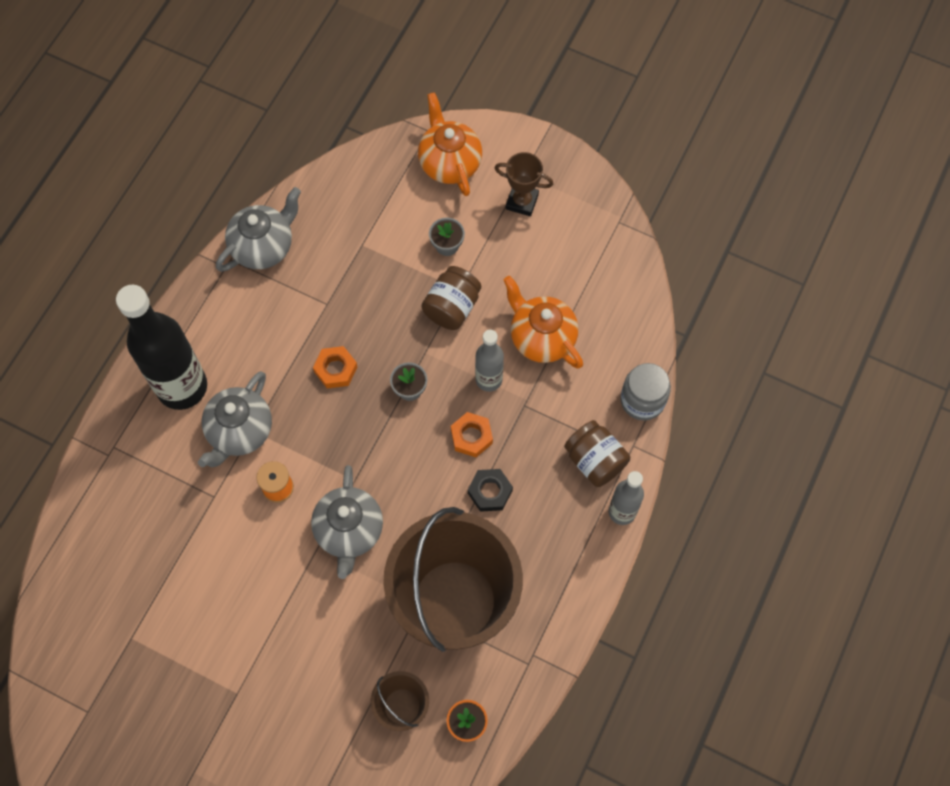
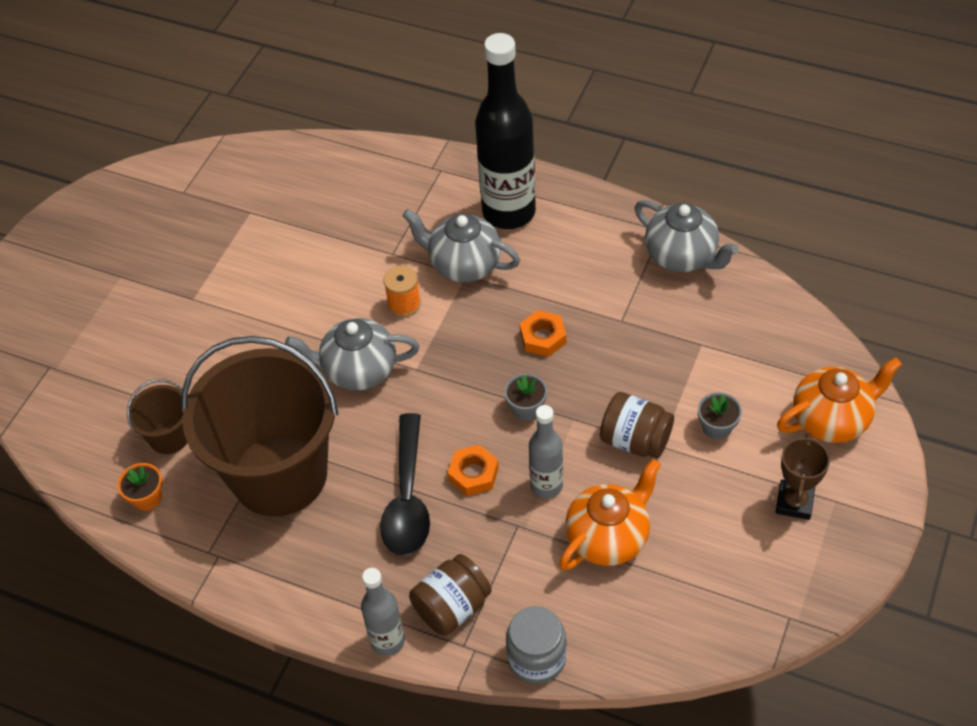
camera: 90 degrees right, 15 degrees down
black nut [468,469,513,512] -> black spoon [380,413,430,556]

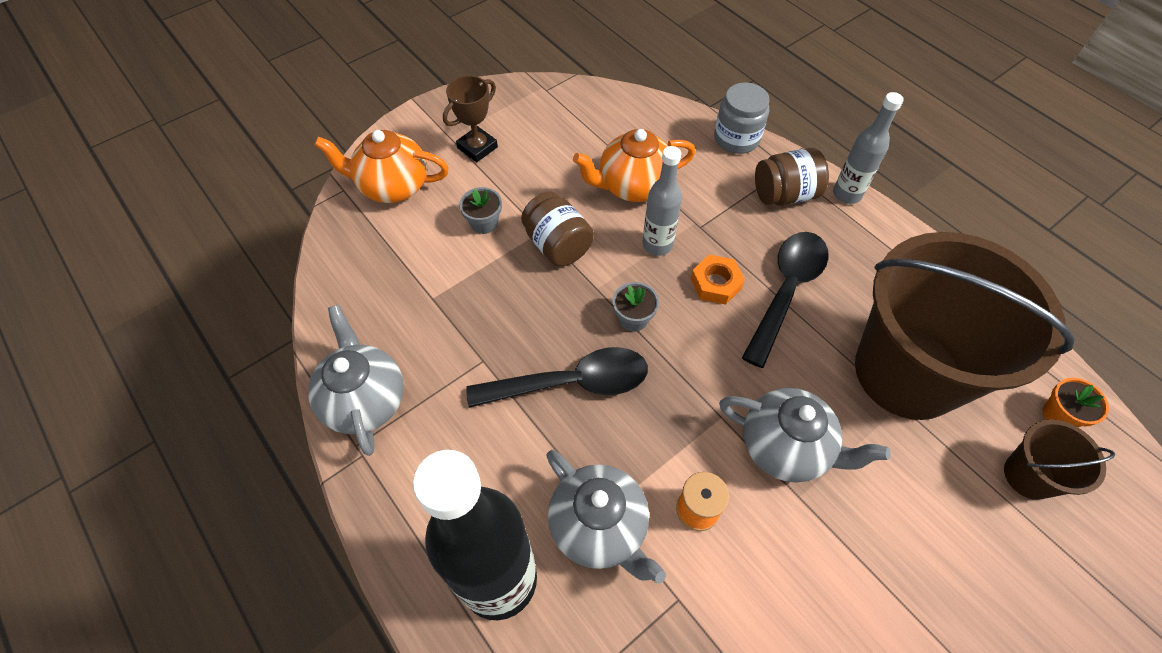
camera: 155 degrees left, 5 degrees up
orange nut [520,310,566,357] -> black spoon [466,347,648,408]

